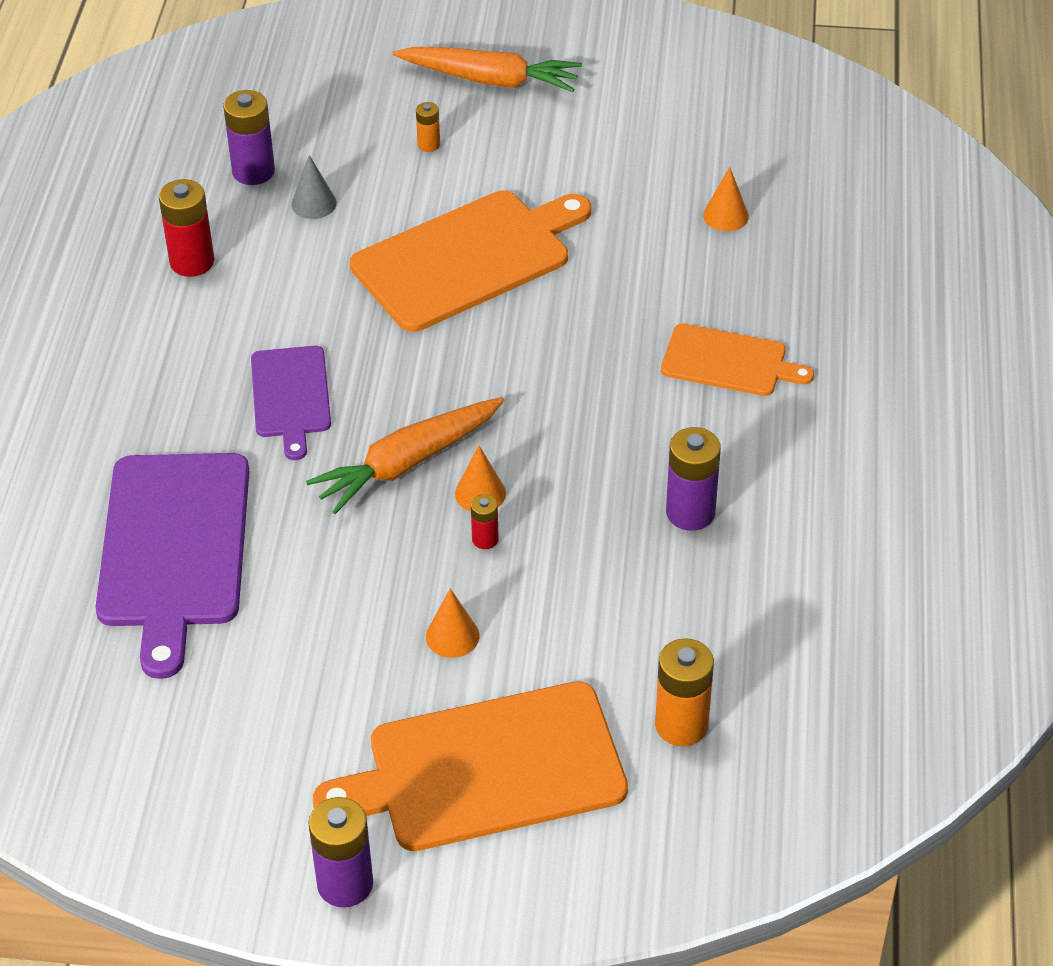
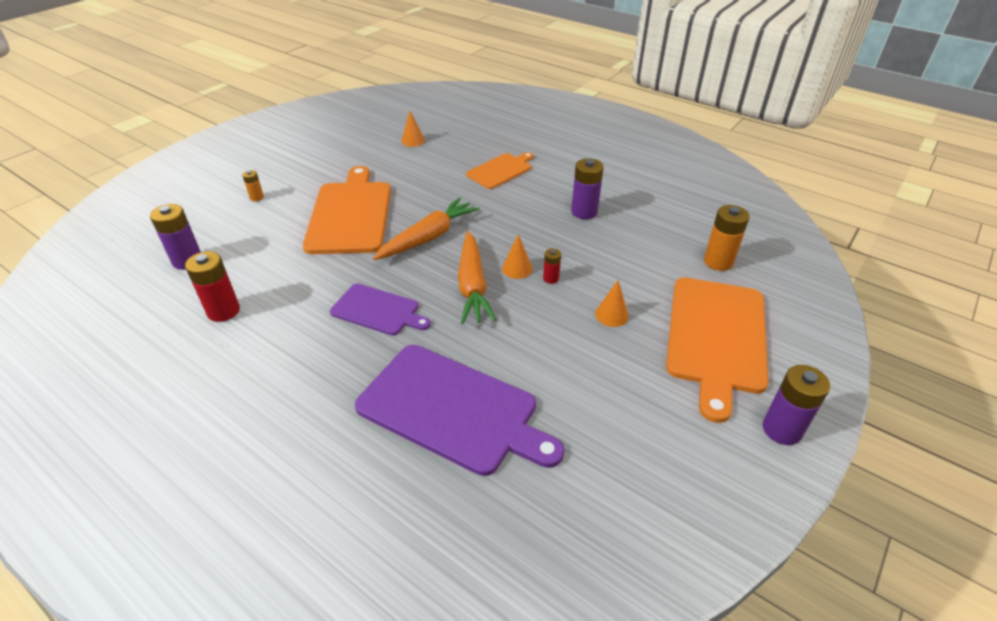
camera: 60 degrees left, 5 degrees down
grey cone [291,155,337,219] -> none
orange carrot [393,47,582,92] -> orange carrot moved to [373,198,480,260]

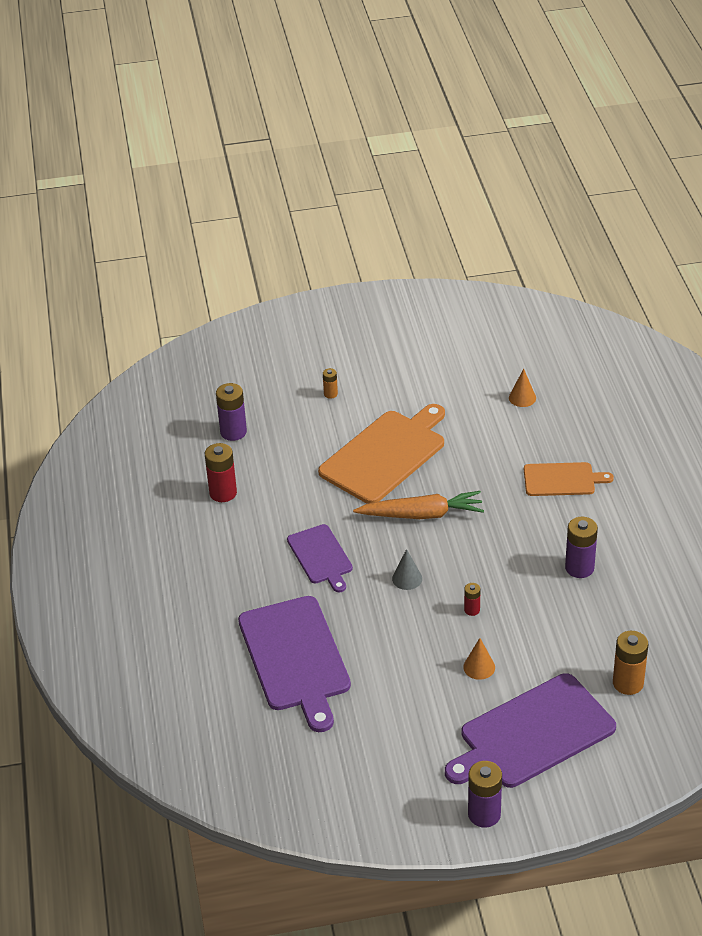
camera: 45 degrees right, 0 degrees up
orange carrot [458,231,496,324] -> grey cone [392,549,422,590]
orange cone [502,234,533,279] -> none
orange cutting board [666,277,769,423] -> purple cutting board [445,673,616,788]

